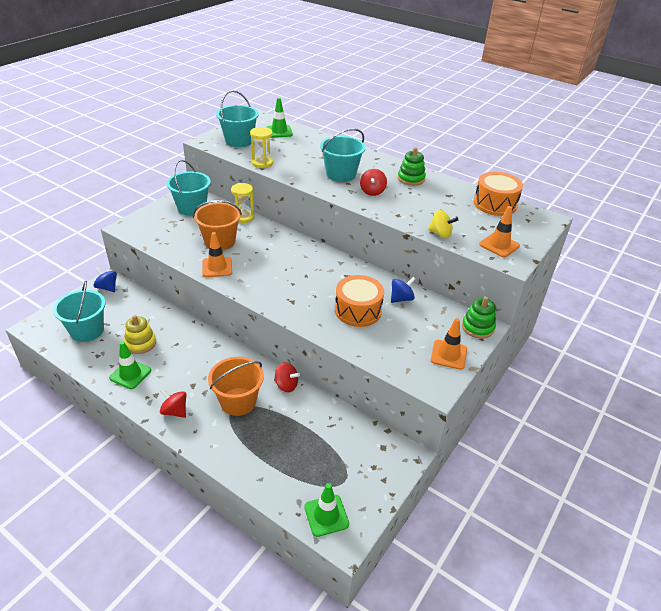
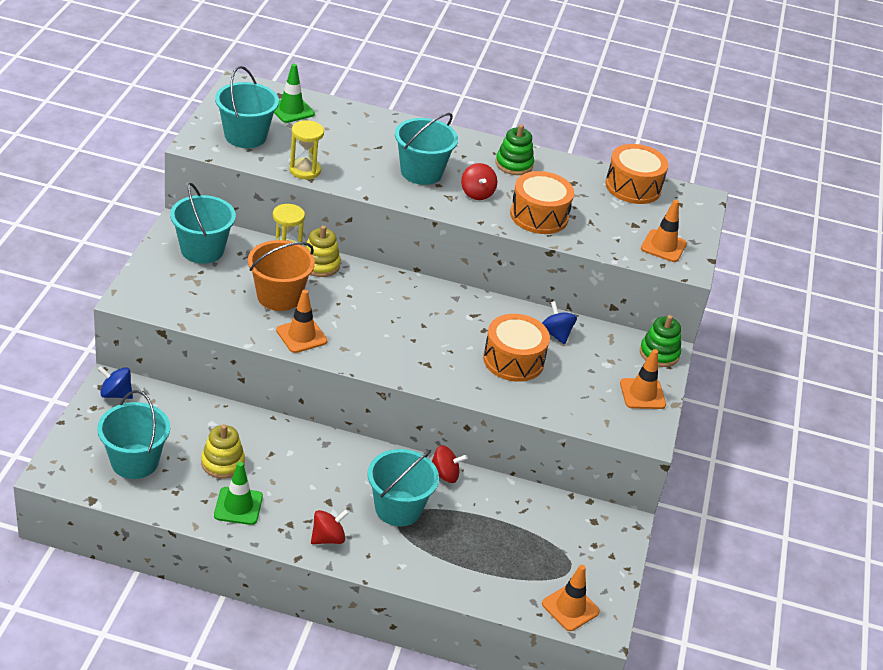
camera: 25 degrees left, 0 degrees up
red spinning top [160,388,186,418] -> red spinning top turned 135 degrees clockwise [311,509,349,544]
orange bucket [208,357,264,416] -> turquoise bucket [368,449,439,526]
green traffic cone [304,483,349,537] -> orange traffic cone [542,565,600,631]
blue spinning top [391,277,416,303] -> blue spinning top turned 60 degrees counterclockwise [542,301,577,344]
yellow spinning top [428,210,458,238] -> none
none -> yellow stacking toy [305,225,341,277]
none -> orange drum [510,171,574,234]

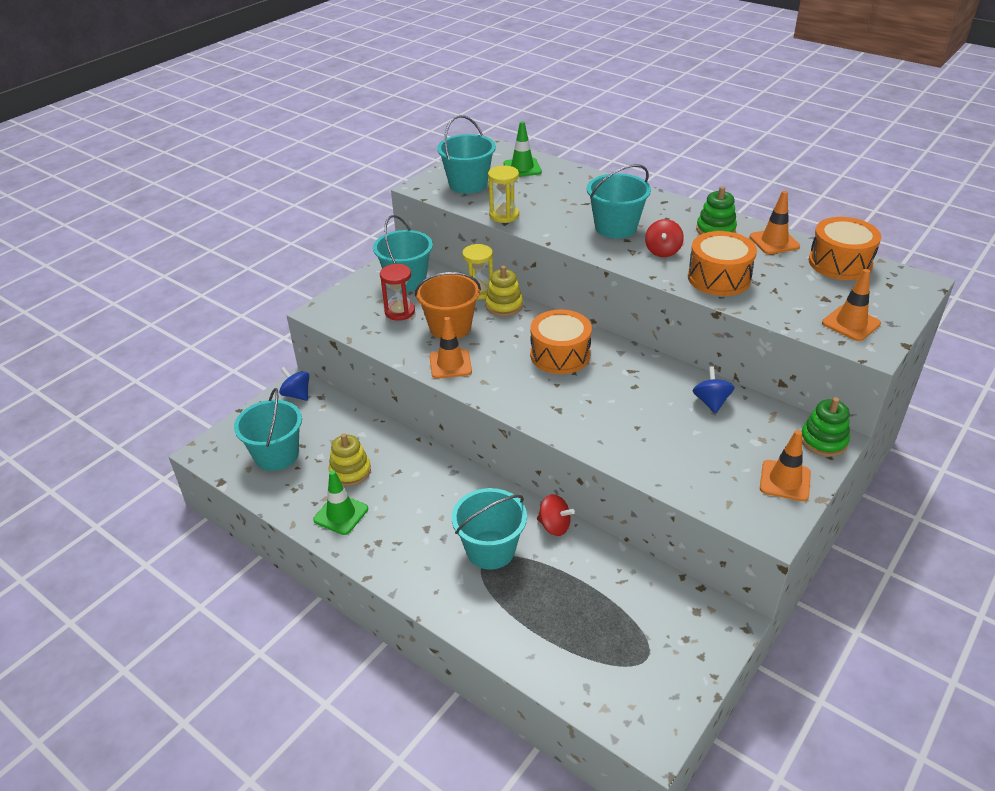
camera: 30 degrees right, 0 degrees up
red spinning top [311,509,349,544] -> none
orange drum [483,314,550,382] -> orange drum moved to [530,310,592,374]
orange traffic cone [542,565,600,631] -> orange traffic cone moved to [750,191,800,254]
none -> red hourglass [380,264,415,321]

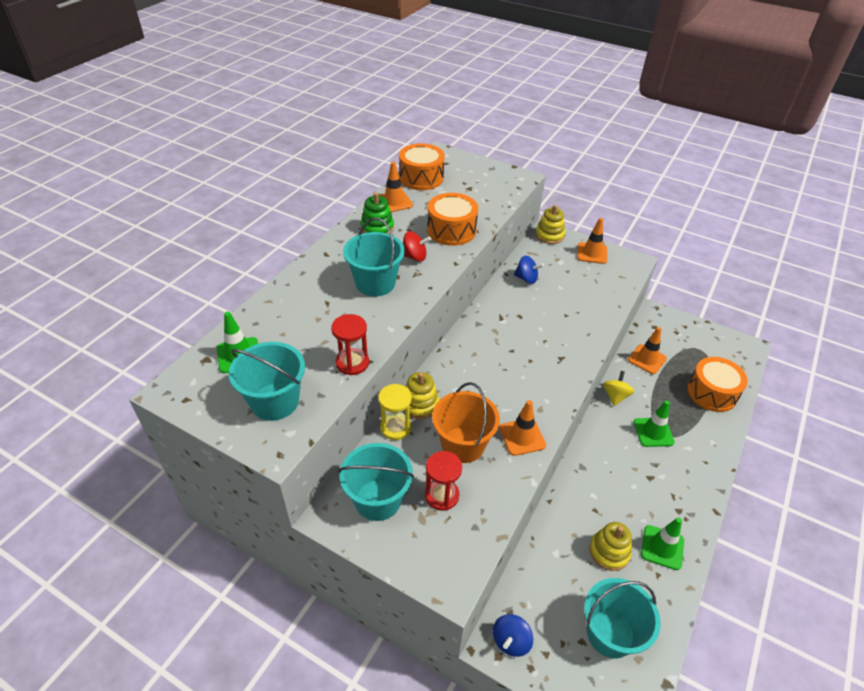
camera: 100 degrees left, 5 degrees up
turquoise bucket [452,488,527,570] -> green traffic cone [634,400,675,447]
yellow hourglass [488,166,519,223] -> red hourglass [331,314,369,375]
orange drum [530,310,592,374] -> orange drum moved to [687,357,748,412]
red spinning top [537,494,575,536] -> yellow spinning top [603,371,634,406]
blue spinning top [693,366,735,414] -> blue spinning top turned 150 degrees counterclockwise [514,255,544,284]
green stacking toy [802,397,850,457] -> yellow stacking toy [536,205,565,244]
orange traffic cone [822,269,881,341] -> orange traffic cone moved to [628,327,667,374]

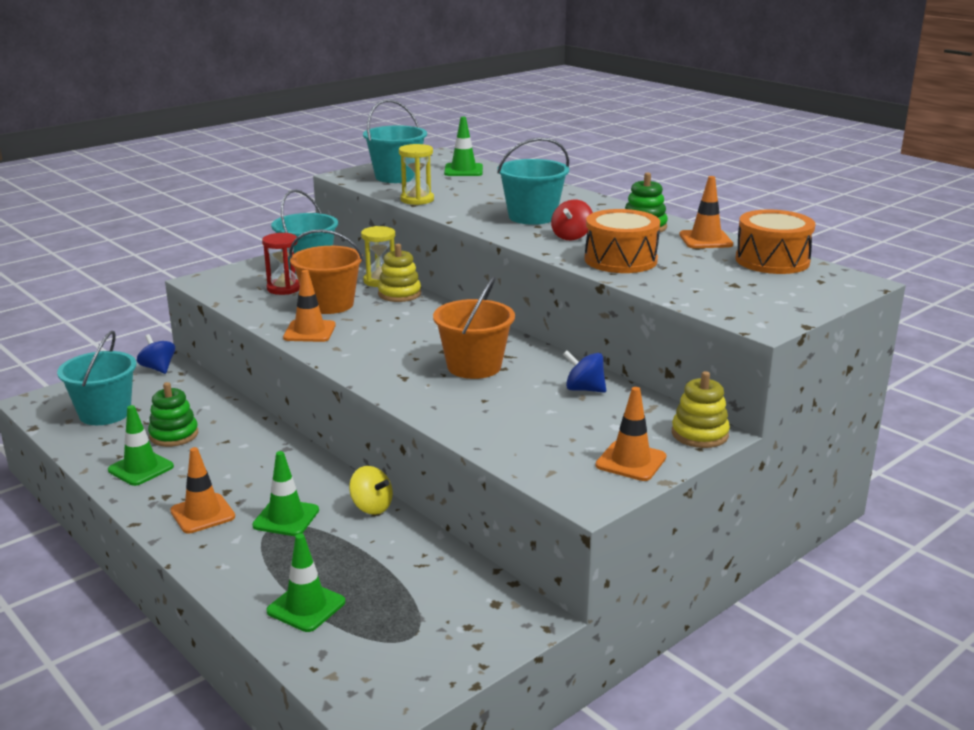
camera: 110 degrees right, 20 degrees down
red hourglass [331,314,369,375] -> yellow hourglass [399,144,434,205]
blue spinning top [514,255,544,284] -> blue spinning top turned 75 degrees clockwise [563,351,606,393]
yellow stacking toy [589,522,632,571] -> green stacking toy [148,382,198,447]
orange traffic cone [628,327,667,374] -> orange traffic cone moved to [170,447,235,534]
orange drum [687,357,748,412] -> green traffic cone [266,533,345,632]
none -> orange bucket [433,277,515,379]

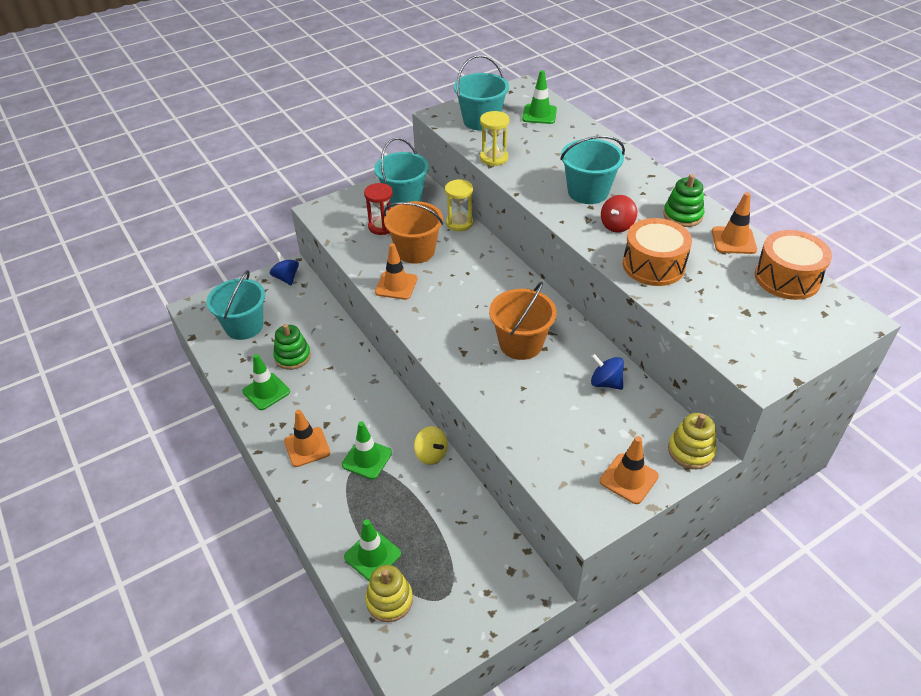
camera: 10 degrees right, 20 degrees up
yellow stacking toy [378,244,421,302] -> yellow stacking toy moved to [365,565,413,622]

